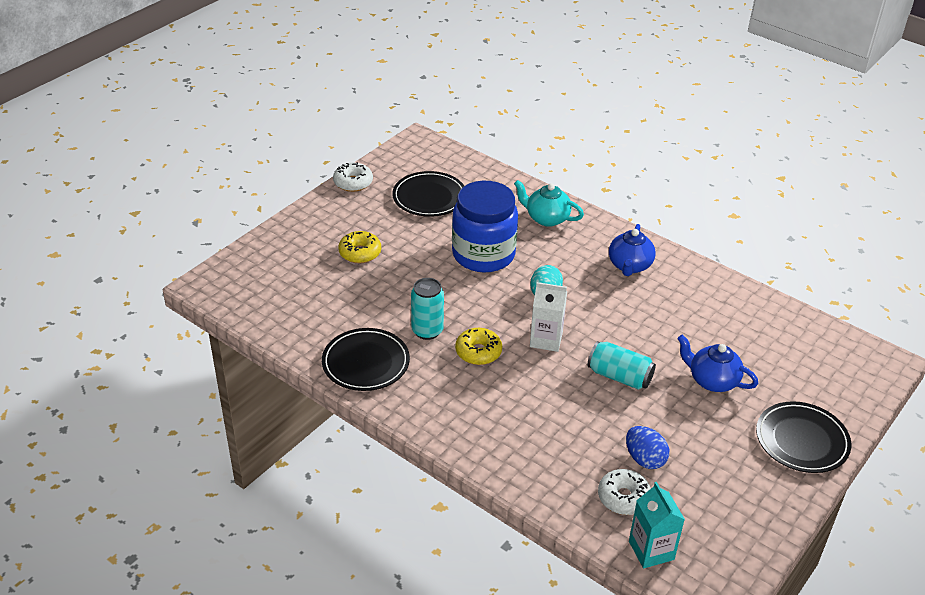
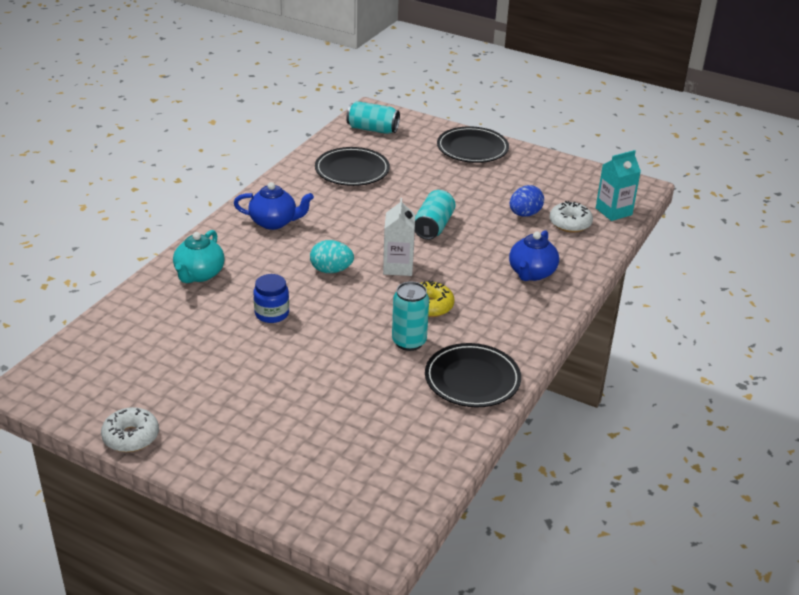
camera: 100 degrees left, 5 degrees down
yellow donut [338,231,381,263] -> none
black plate [392,171,464,217] -> black plate moved to [315,147,390,186]
blue jar [452,181,518,273] -> blue jar [253,274,289,323], size x0.47
blue teapot [677,335,758,392] -> blue teapot moved to [509,230,559,281]
none -> turquoise can [346,101,400,134]

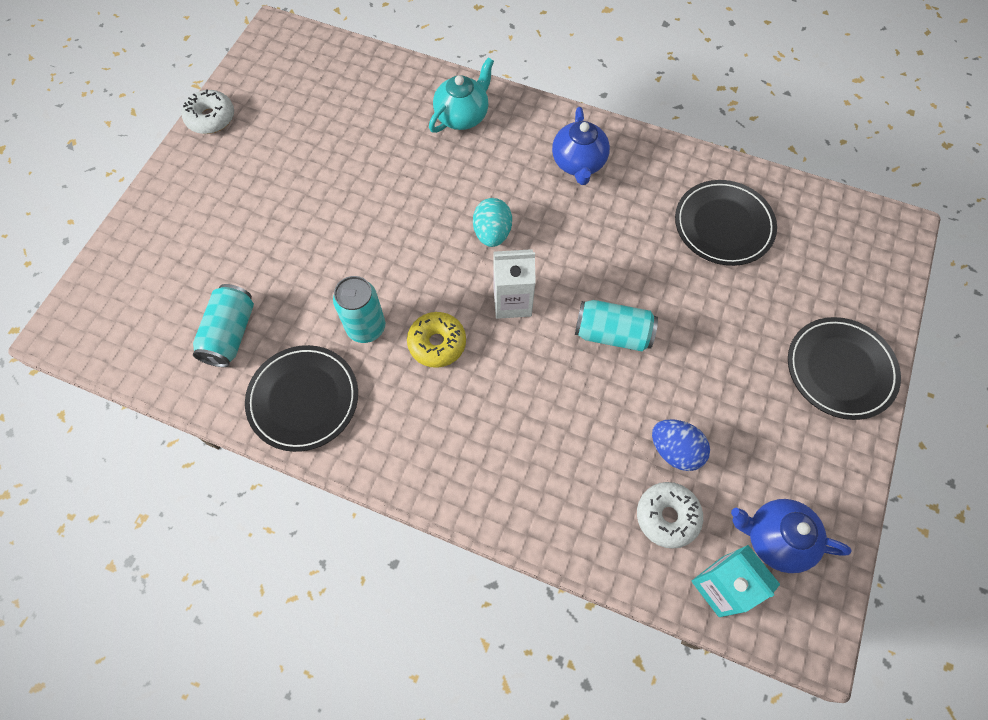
camera: 85 degrees right, 30 degrees up
turquoise teapot [173,230,225,283] -> turquoise teapot turned 120 degrees clockwise [429,57,494,133]
blue jar [253,274,289,323] -> none
turquoise can [346,101,400,134] -> turquoise can moved to [193,284,254,367]
blue teapot [509,230,559,281] -> blue teapot moved to [731,499,852,573]

